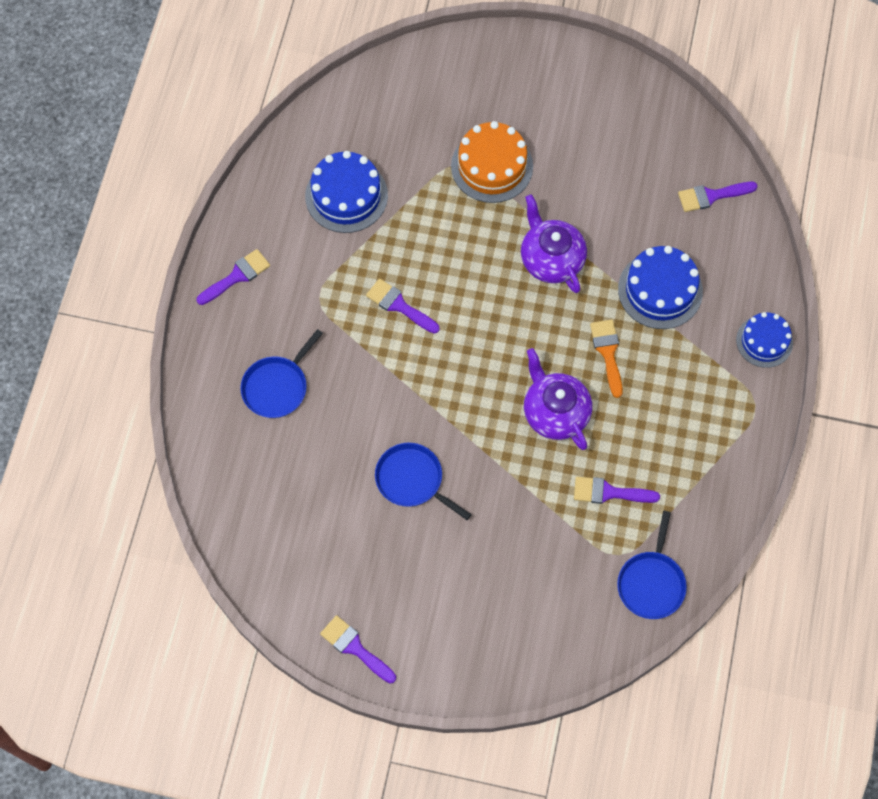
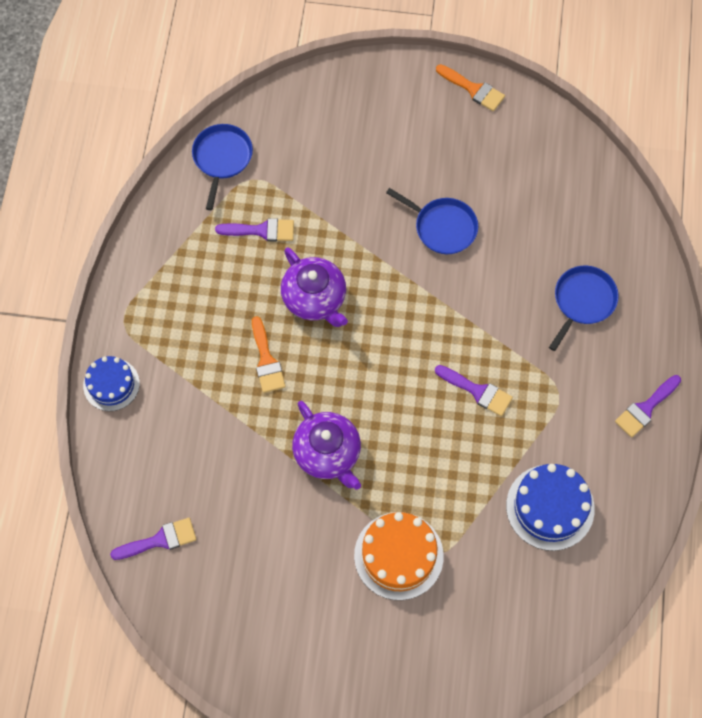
camera: 175 degrees right, 0 degrees up
purple brush [320,615,396,683] -> orange brush [436,64,505,111]
blue cake [618,246,703,329] -> none

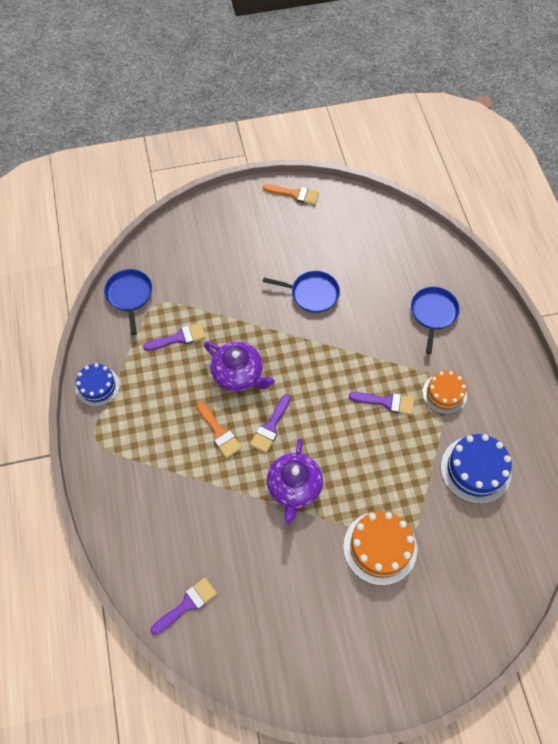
camera: 20 degrees left, 5 degrees down
blue cake [83,356,140,411] -> blue cake moved to [75,363,120,407]
purple teapot [292,401,361,489] -> purple teapot turned 60 degrees clockwise [267,438,323,524]
purple brush [615,375,681,438] -> purple brush moved to [250,394,291,453]
none -> orange cake [422,371,467,414]

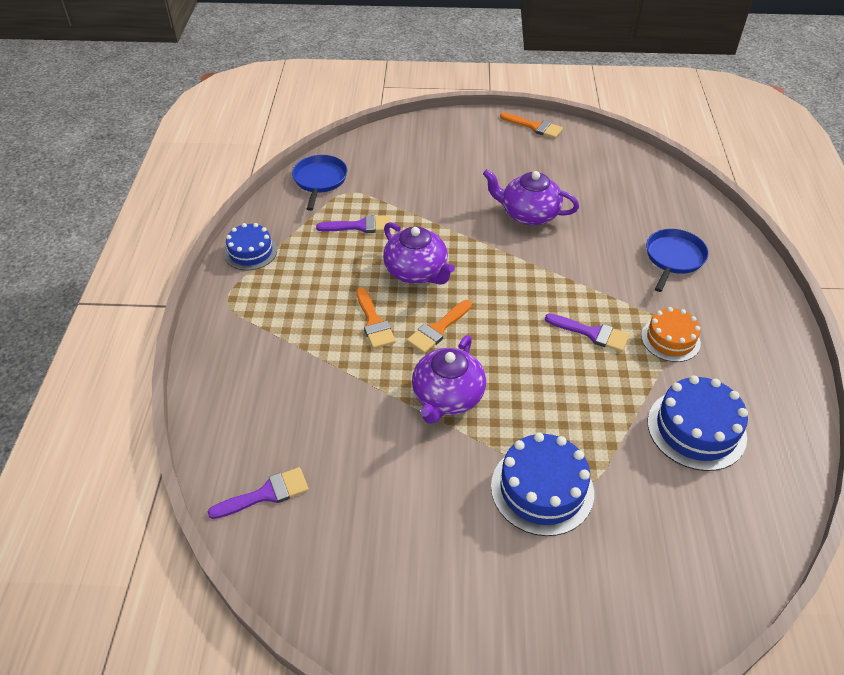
camera: 15 degrees right, 15 degrees down
purple brush [250,394,291,453] -> orange brush [407,300,472,354]
blue pan [263,271,340,313] -> purple teapot [483,169,579,225]
orange cake [343,511,417,586] -> blue cake [491,432,594,536]

